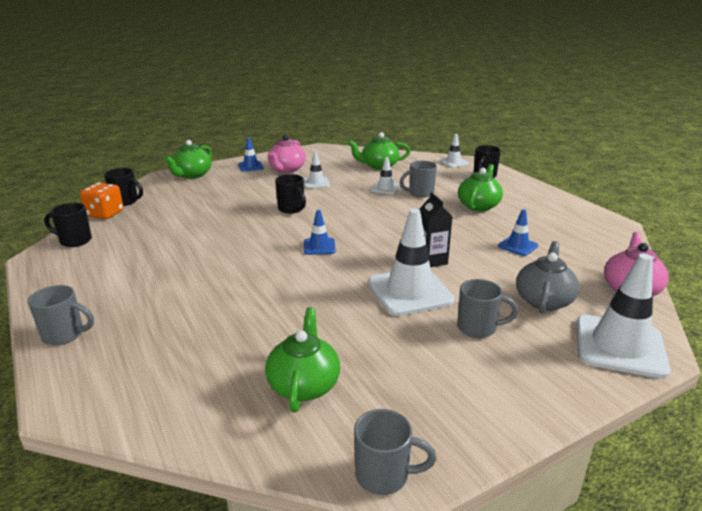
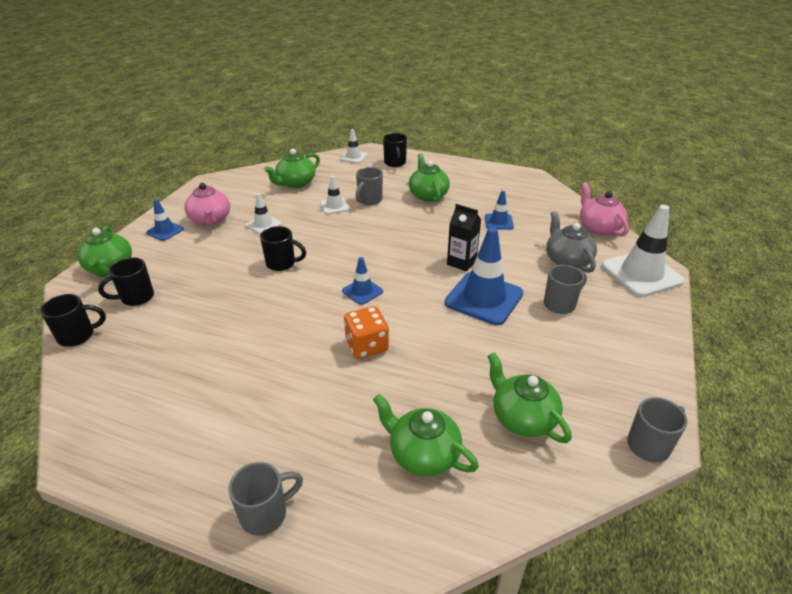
camera: 40 degrees left, 10 degrees up
black mug [44,203,92,247] -> black mug moved to [98,257,154,306]
orange dice [80,183,123,219] -> orange dice moved to [344,306,389,359]
white traffic cone [368,209,455,316] -> blue traffic cone [445,227,523,325]
none -> green teapot [373,394,479,476]

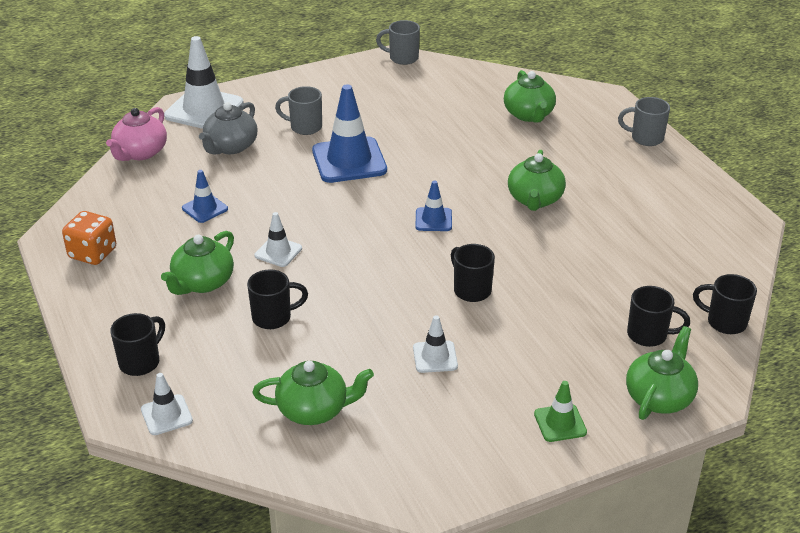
camera: 135 degrees left, 0 degrees up
blue traffic cone [146,199,184,241] -> green traffic cone [534,381,587,442]
pink teapot [184,183,230,226] -> none
white traffic cone [320,176,350,214] -> white traffic cone moved to [255,212,302,267]
orange dice [344,306,389,359] -> orange dice moved to [62,211,116,265]
grey mug [356,167,383,205] -> black mug [247,269,308,329]
black carton [447,204,481,272] -> none
green teapot [488,352,572,443] -> green teapot moved to [508,150,566,211]

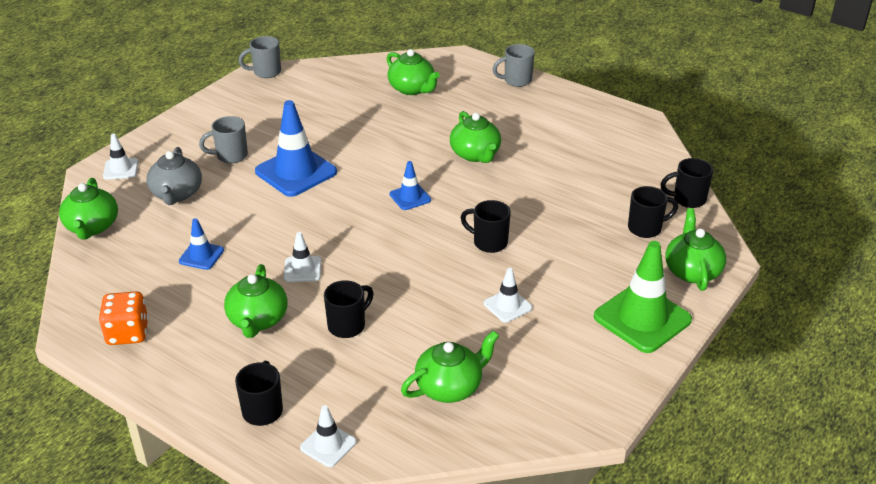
camera: 30 degrees left, 0 degrees up
pink teapot [106,107,167,161] -> green teapot [59,178,118,240]
white traffic cone [164,36,244,129] -> white traffic cone [103,134,138,180], size x0.51
green traffic cone [534,381,587,442] -> green traffic cone [594,241,692,353], size x1.96

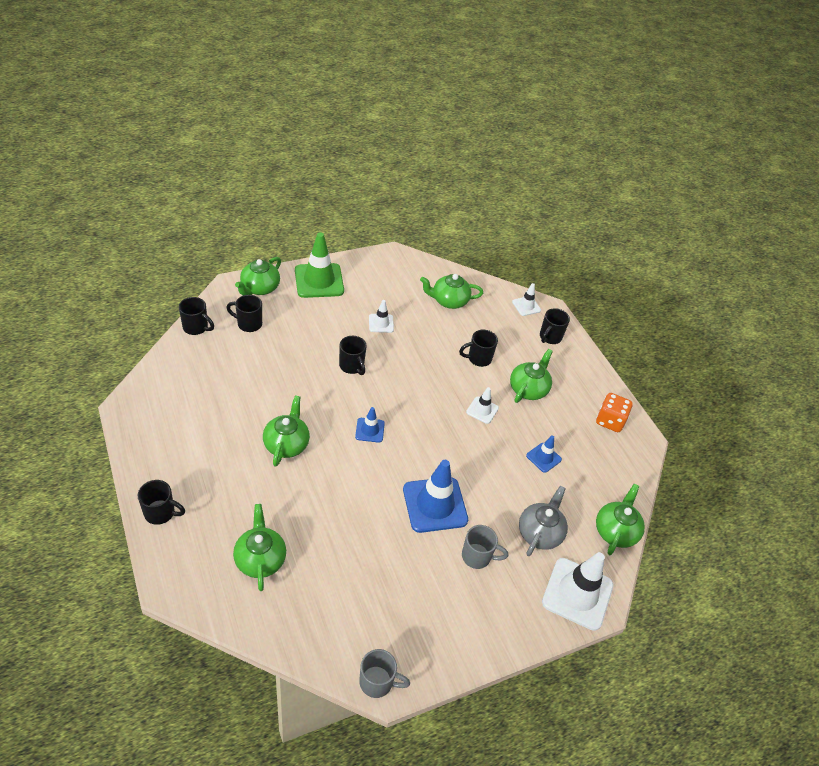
camera: 155 degrees left, 10 degrees up
white traffic cone [103,134,138,180] -> white traffic cone [542,552,614,631], size x1.96
grey mug [493,44,535,87] -> black mug [138,480,185,525]

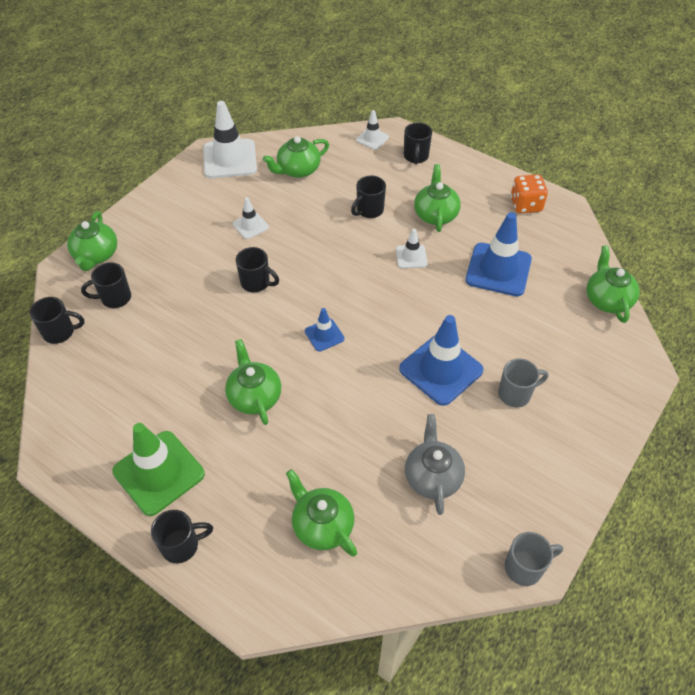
camera: 25 degrees left, 5 degrees up
green traffic cone [295,232,344,298] -> green traffic cone moved to [112,423,205,516]
grey teapot [519,485,568,556] -> grey teapot moved to [405,414,465,515]
blue traffic cone [526,435,562,473] -> blue traffic cone [465,212,532,296], size x1.96
white traffic cone [542,552,614,631] -> white traffic cone moved to [203,101,257,178]

